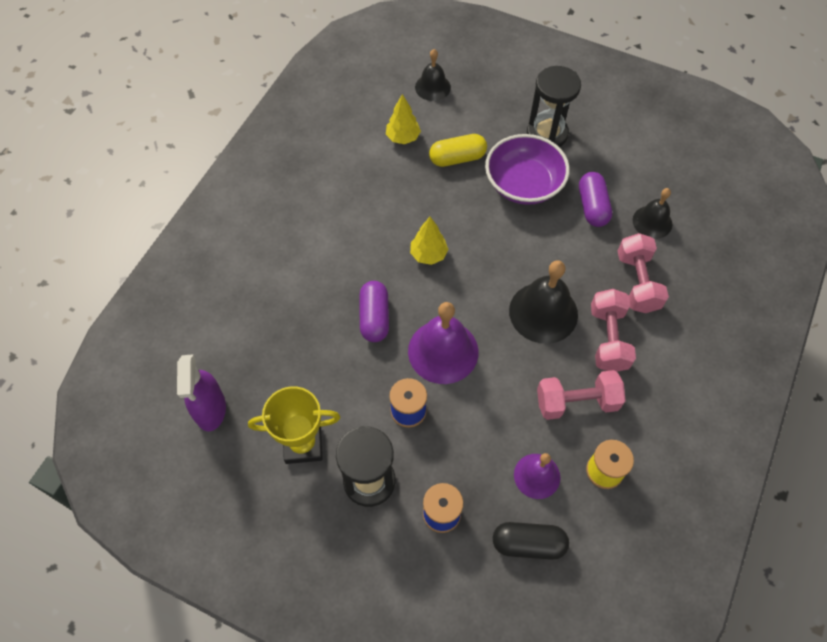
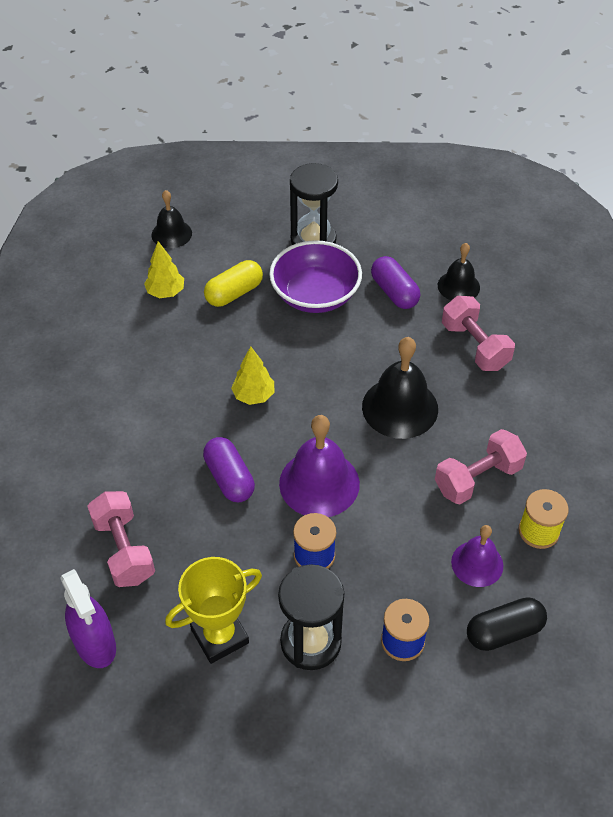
camera: 25 degrees left, 10 degrees down
pink dumbbell [591,289,636,372] -> pink dumbbell moved to [87,491,155,587]

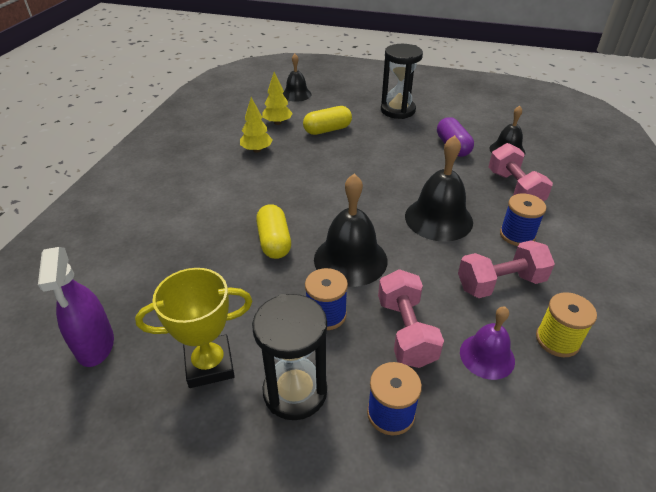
camera: 15 degrees right, 10 degrees down
pink dumbbell [87,491,155,587] -> pink dumbbell moved to [378,269,444,368]
purple capsule [203,437,255,502] -> yellow capsule [256,204,291,259]
yellow tree [231,346,274,405] -> yellow tree moved to [240,97,273,153]
purple bowl [269,240,362,313] -> none
purple bell [279,415,360,517] -> black bell [314,174,388,287]
black capsule [467,597,547,651] -> none
none -> blue spool [500,193,546,246]

